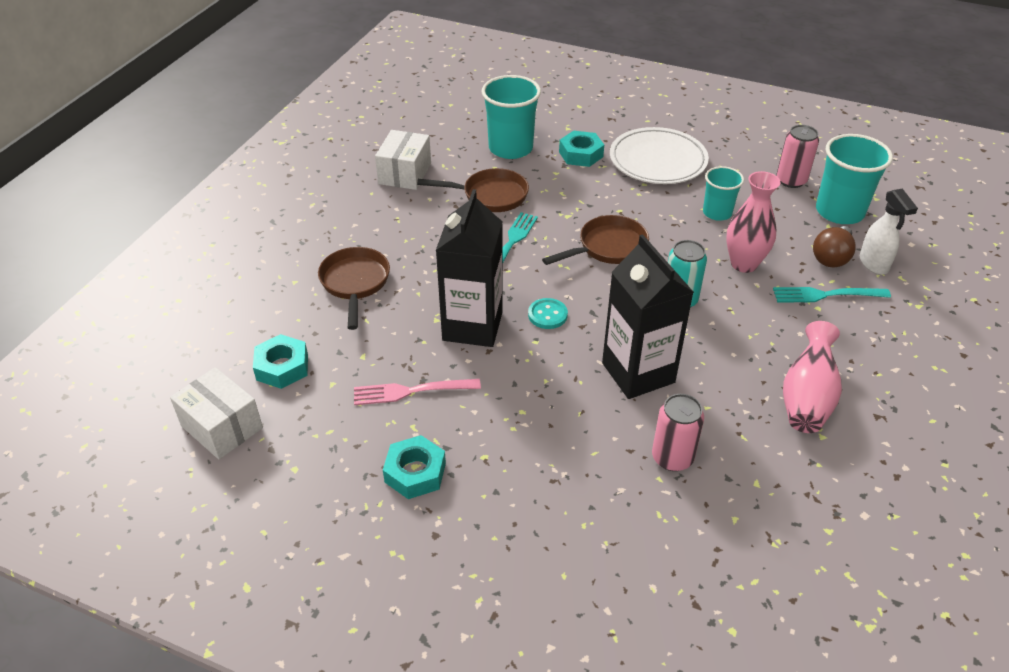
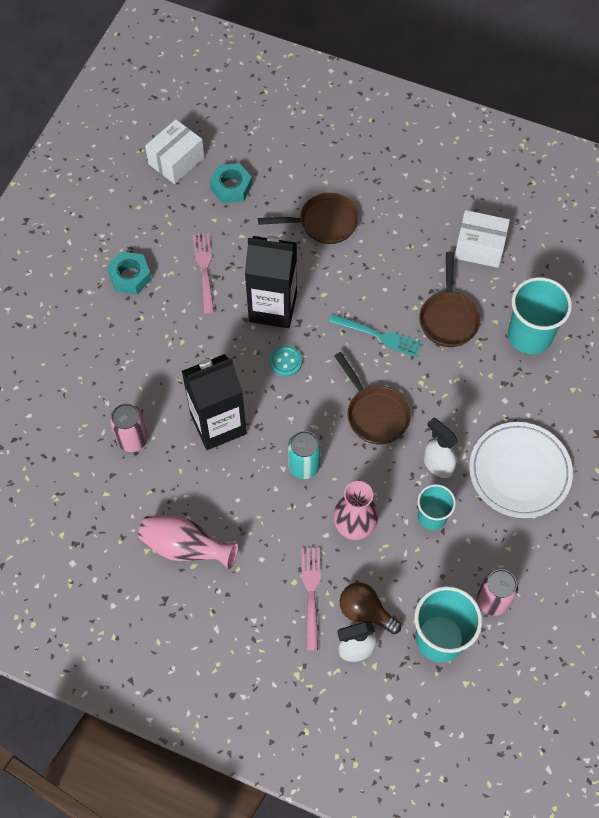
camera: 90 degrees right, 20 degrees up
turquoise nut [559,131,604,167] -> none
turquoise fork [773,287,891,302] -> pink fork [302,547,321,651]
none -> white spray bottle [424,418,458,478]

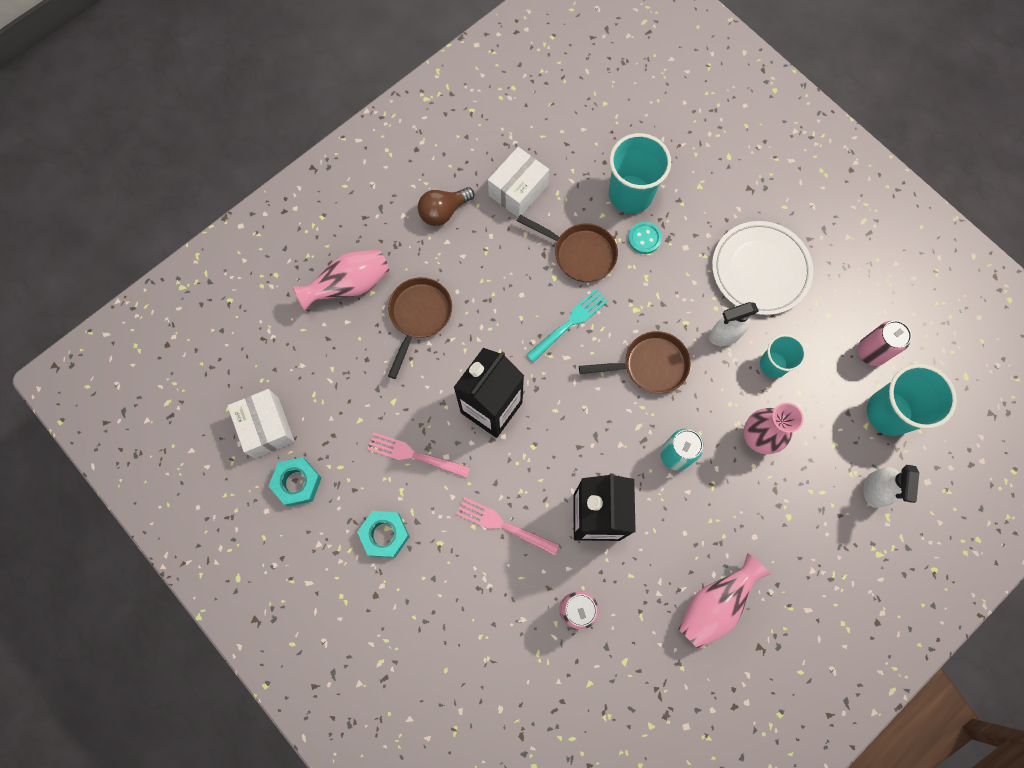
camera: 65 degrees left, 10 degrees up
turquoise nut [210,163,252,203] -> turquoise nut moved to [269,457,321,507]
turquoise button [269,345,302,377] -> turquoise button moved to [628,222,662,254]
pink fork [302,547,321,651] -> pink fork moved to [456,497,559,555]
brown light bulb [340,583,401,634] -> brown light bulb moved to [418,187,475,226]
none -> pink vase [292,250,389,311]

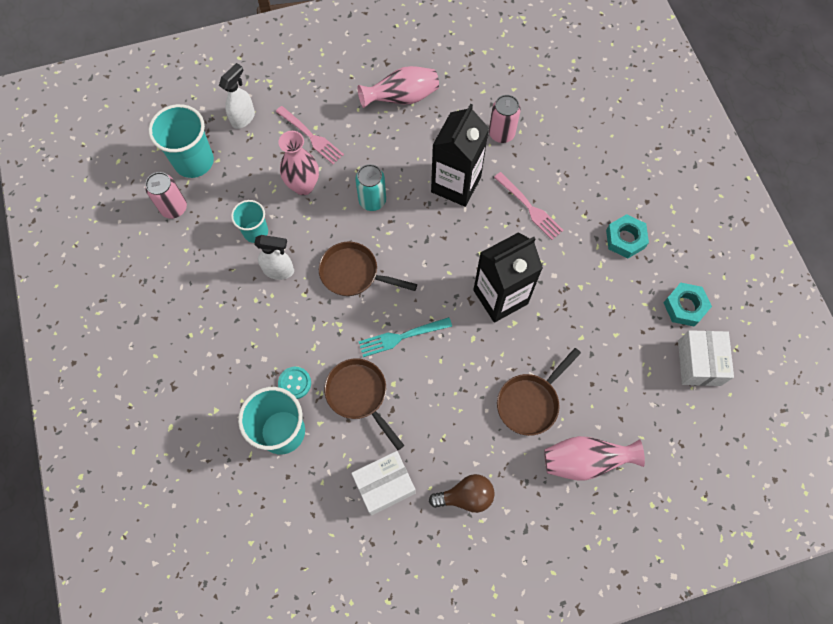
camera: 155 degrees left, 5 degrees down
pink fork [367,433,470,478] -> pink fork moved to [276,106,344,164]
white plate [712,221,813,315] -> none

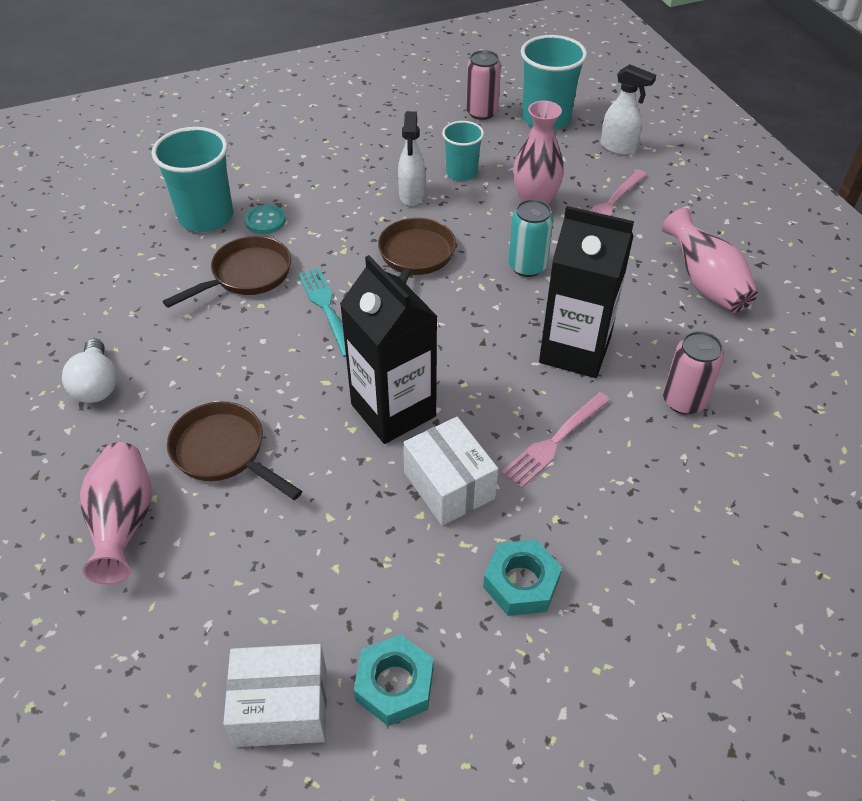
camera: 85 degrees right, 20 degrees down
white box [351,451,415,515] -> white box moved to [403,417,498,526]
brown light bulb [429,474,495,513] -> white light bulb [62,339,117,403]

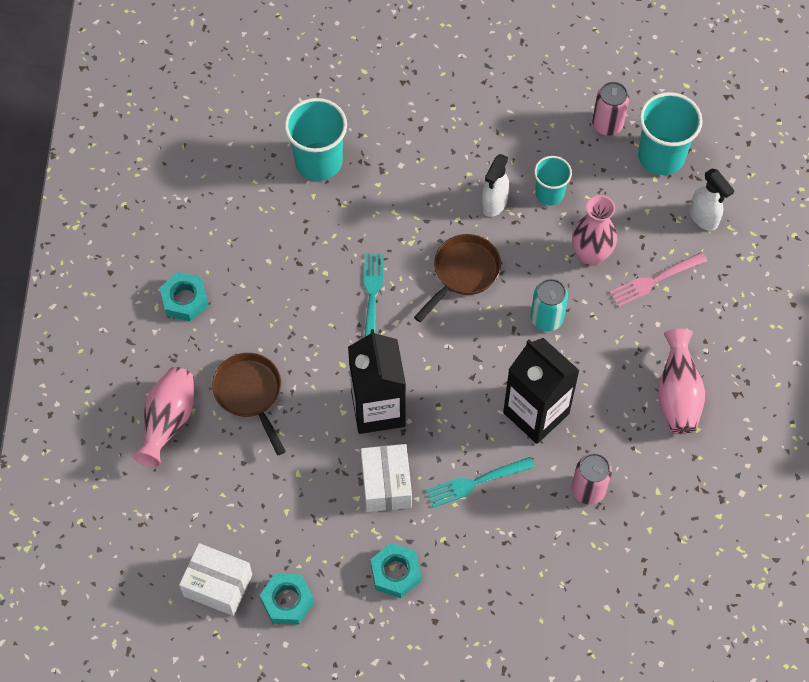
camera: 25 degrees right, 15 degrees up
white light bulb [62,339,117,403] -> turquoise nut [160,272,209,322]
brown pan [163,236,291,308] -> none
turquoise button [245,205,286,234] -> none
pink fork [501,392,611,489] -> turquoise fork [426,457,535,508]

